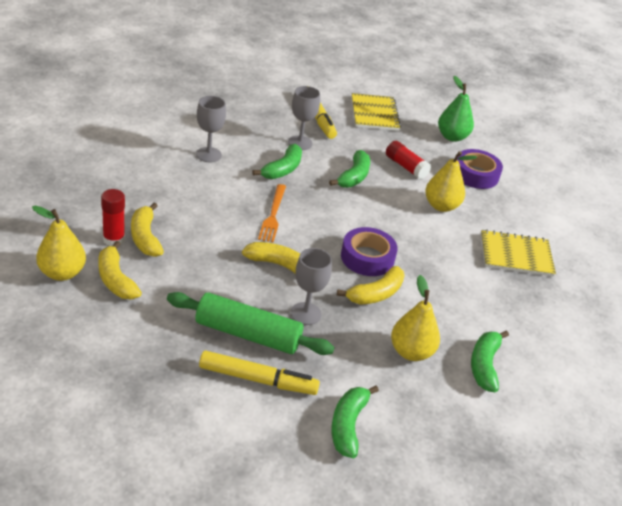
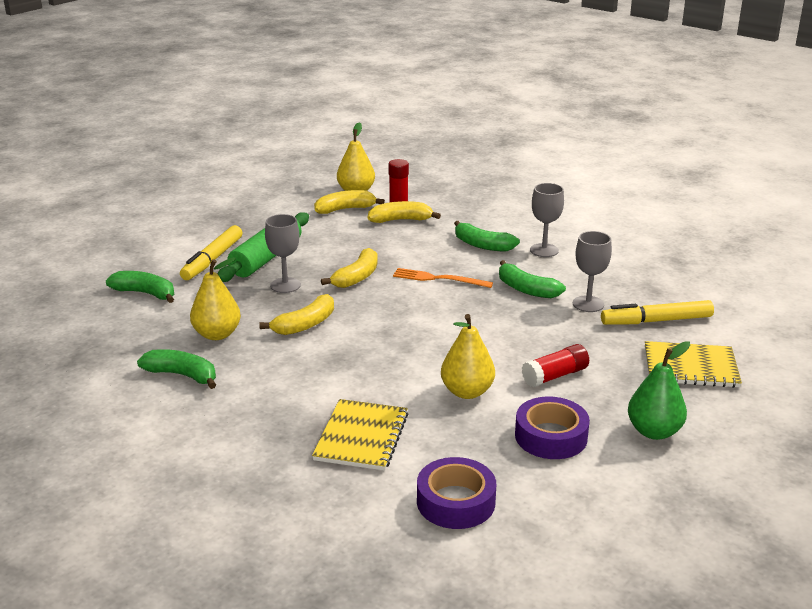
camera: 105 degrees right, 10 degrees down
green banana [329,150,370,188] -> green banana moved to [454,221,520,251]
yellow banana [337,266,405,305] -> yellow banana turned 105 degrees counterclockwise [259,294,334,335]
purple tape [341,227,398,276] -> purple tape moved to [417,457,496,529]

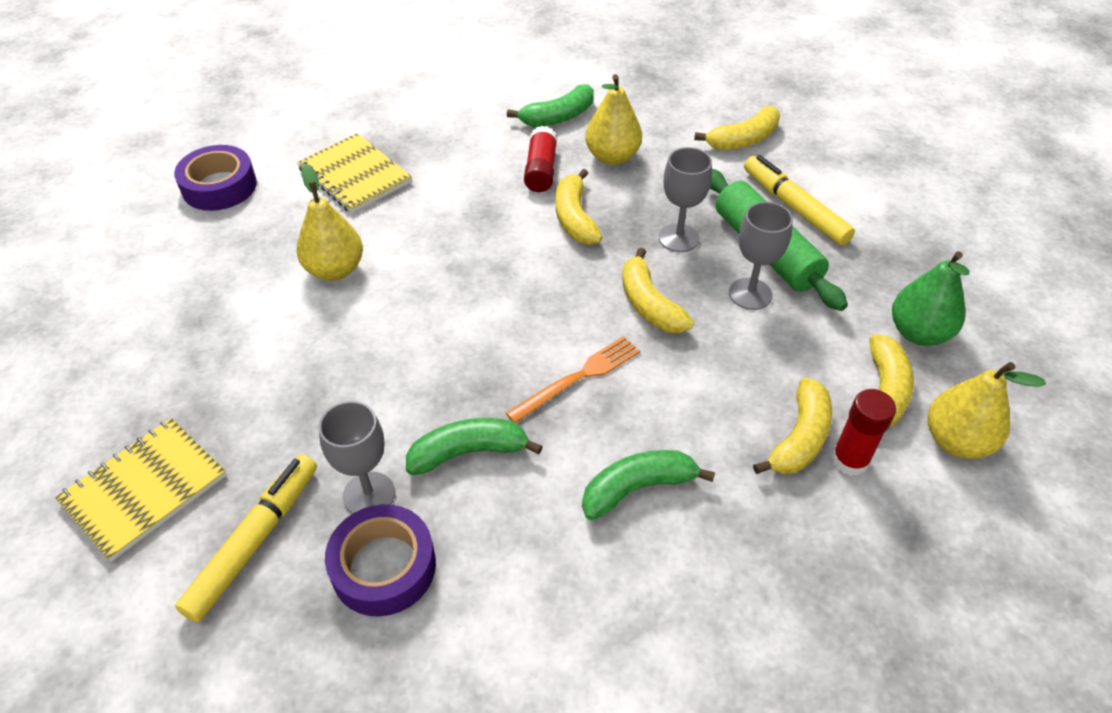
camera: 125 degrees right, 20 degrees up
green banana [106,271,174,303] -> yellow banana [694,106,780,150]
purple tape [515,397,590,459] -> purple tape moved to [325,504,436,617]
red glue stick [522,344,589,387] -> red glue stick moved to [524,126,557,192]
grey goblet [530,183,564,257] -> grey goblet moved to [729,202,793,310]
green pear [628,341,690,440] -> green pear moved to [892,251,969,346]

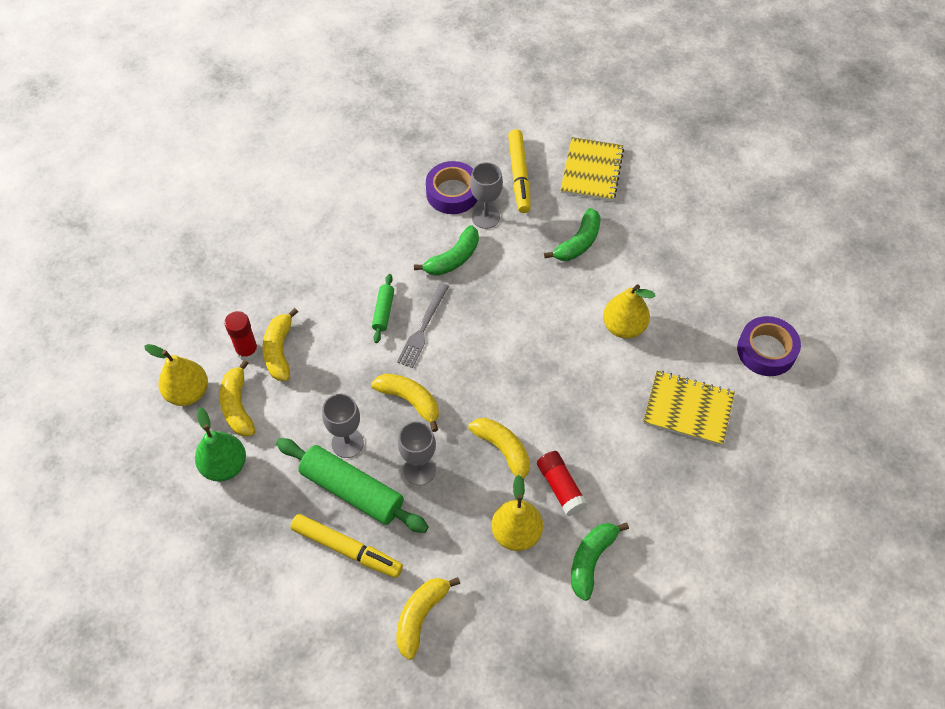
camera: 150 degrees right, 10 degrees up
orange fork [506,336,640,423] -> grey fork [397,283,449,368]
green banana [582,450,715,520] -> green banana moved to [544,208,601,261]
none -> green rolling pin [372,274,394,343]

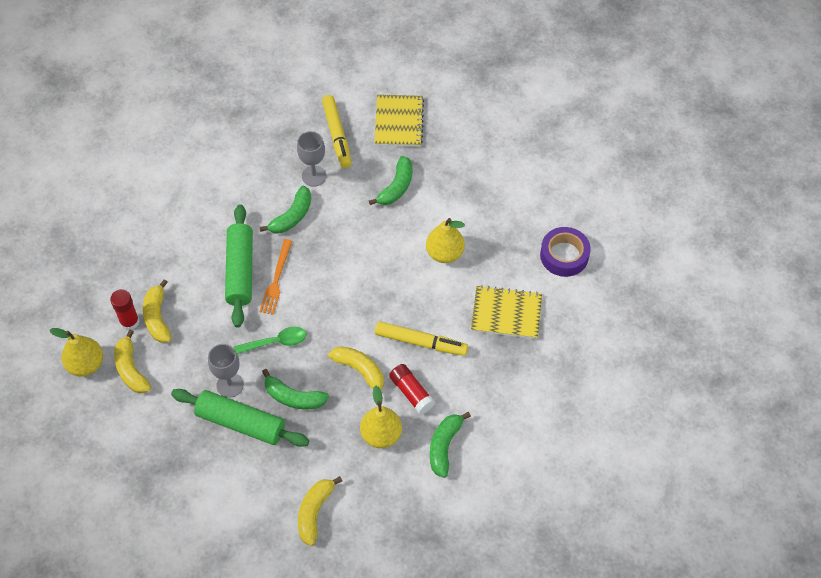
camera: 10 degrees left, 0 degrees up
green pear [195,407,246,482] -> none
yellow marker [290,514,403,578] -> yellow marker moved to [375,321,468,356]
yellow banana [371,374,439,432] -> green spoon [233,327,306,354]
green rolling pin [372,274,394,343] -> green rolling pin [225,204,253,327], size x2.02
grey fork [397,283,449,368] -> orange fork [259,239,292,315]
grey goblet [398,421,436,485] -> green banana [262,369,329,410]
purple tape [426,161,478,214] -> none

